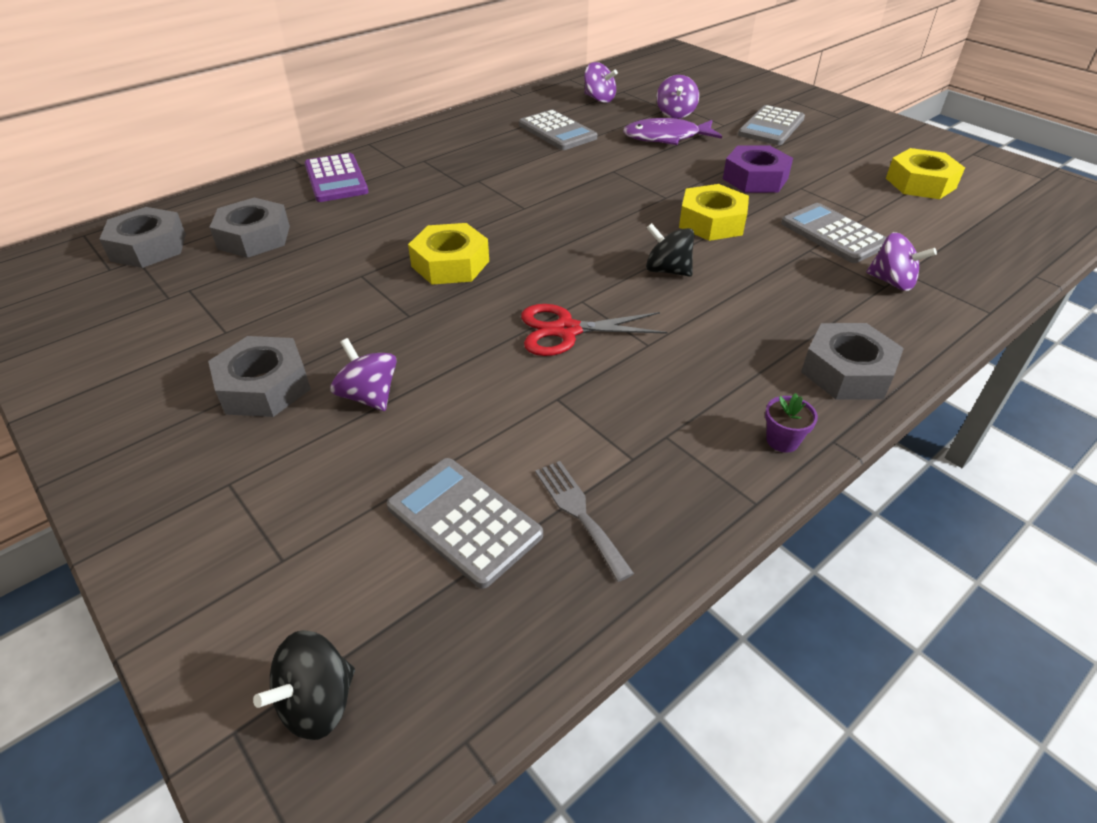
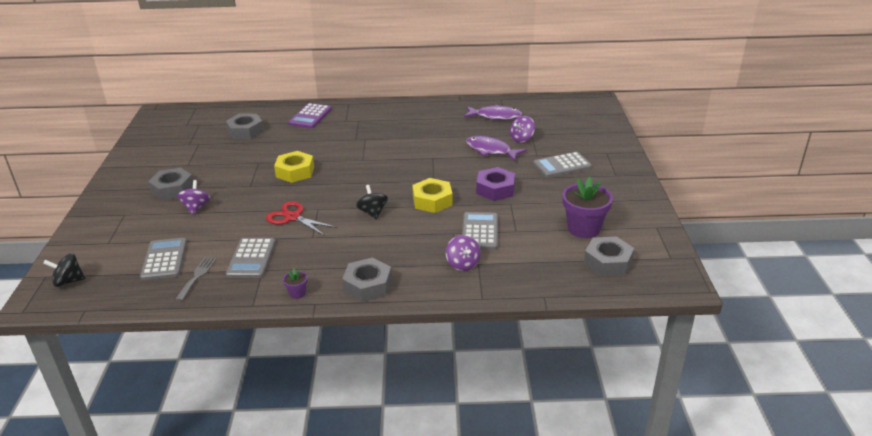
camera: 40 degrees right, 10 degrees down
grey nut [99,207,186,268] -> grey nut moved to [584,236,634,276]
grey calculator [519,109,597,150] -> grey calculator moved to [226,238,276,278]
purple spinning top [584,62,618,103] -> purple fish [464,105,522,120]
yellow nut [886,148,965,199] -> purple flower pot [563,177,613,238]

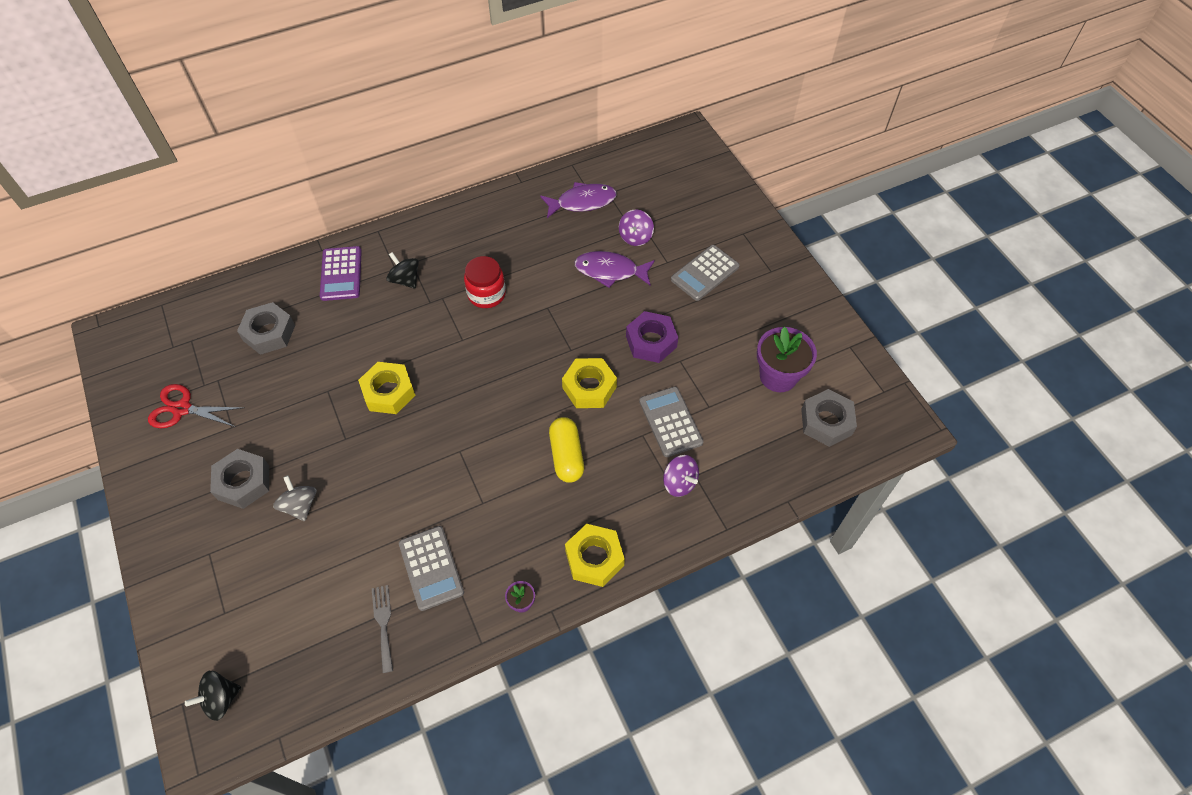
camera: 25 degrees left, 25 degrees up
grey calculator [140,238,187,280] -> none
purple spinning top [177,180,211,215] -> grey spinning top [273,476,316,521]
red scissors [266,201,337,236] -> red scissors moved to [148,384,244,428]
grey nut [342,258,392,302] -> yellow nut [565,524,625,587]
black spinning top [356,185,388,219] -> black spinning top moved to [387,252,419,289]
none -> red jar [464,256,506,308]
none -> yellow capsule [549,417,584,483]

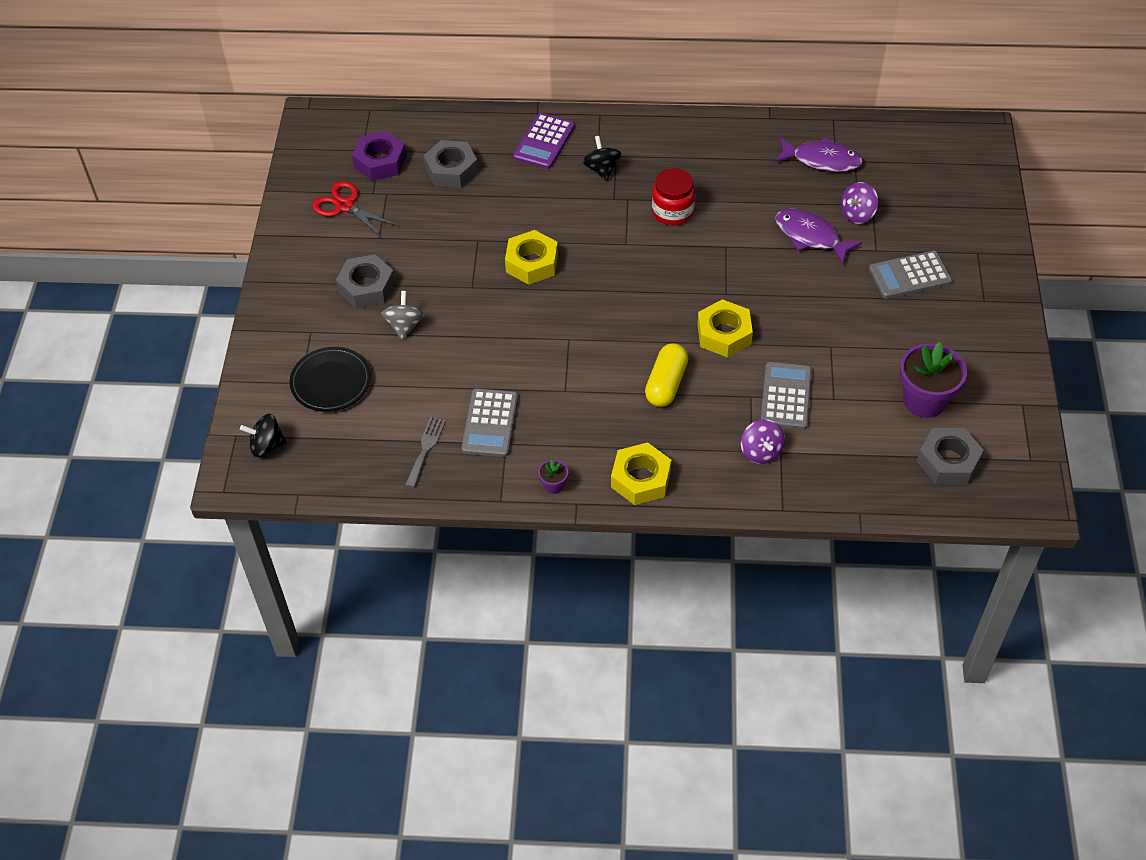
camera: 30 degrees right, 5 degrees down
purple nut [626,311,678,363] -> purple nut moved to [352,131,406,181]
none -> black plate [289,347,371,412]

